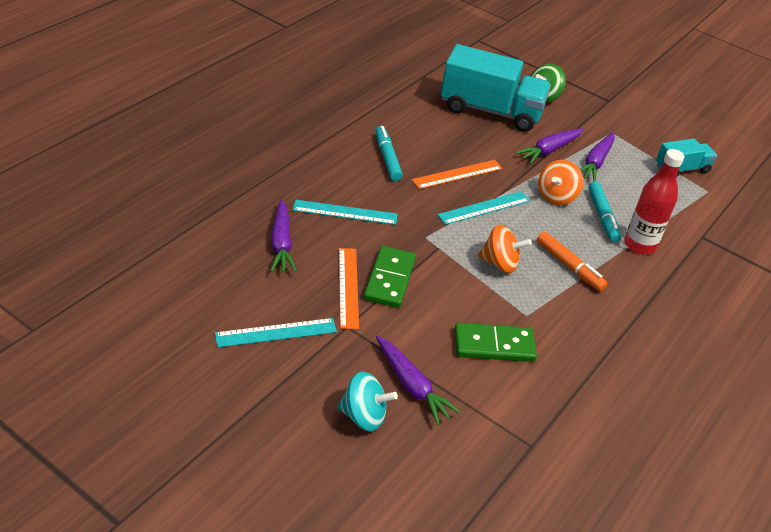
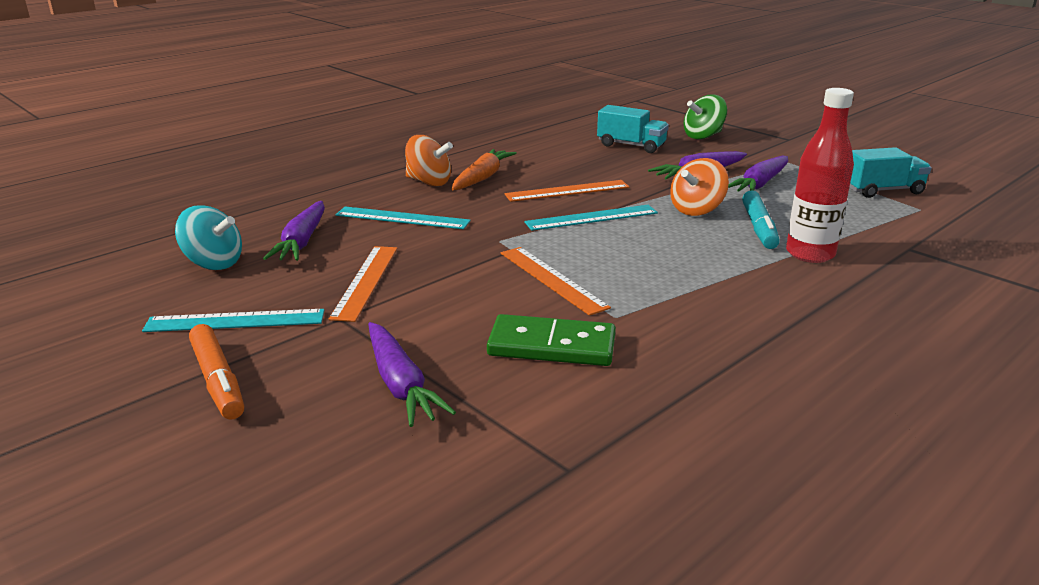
camera: 15 degrees right, 15 degrees down
turquoise spinning top [337,372,398,431] -> turquoise spinning top moved to [175,205,242,270]
green domino [364,246,416,308] -> none
turquoise marker [375,126,403,181] -> orange carrot [452,149,517,190]
turquoise truck [441,44,551,132] -> turquoise truck [597,105,669,153], size x0.53
orange spinning top [478,225,532,273] -> orange spinning top moved to [405,135,453,186]
orange marker [537,232,607,291] -> orange marker moved to [189,324,244,420]
none -> orange ruler [501,247,611,316]

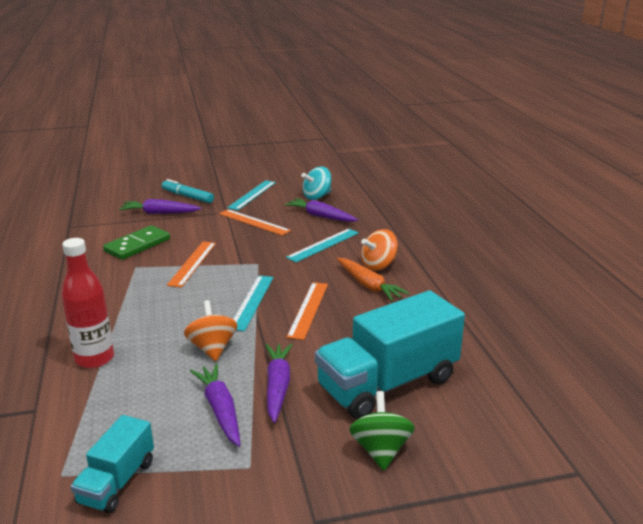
camera: 120 degrees right, 0 degrees up
orange marker [189,324,244,420] -> none
orange ruler [501,247,611,316] -> orange ruler turned 75 degrees counterclockwise [167,241,216,288]
turquoise truck [597,105,669,153] -> turquoise truck [315,290,465,419], size x1.89
turquoise marker [742,190,780,249] -> turquoise marker moved to [162,179,214,203]

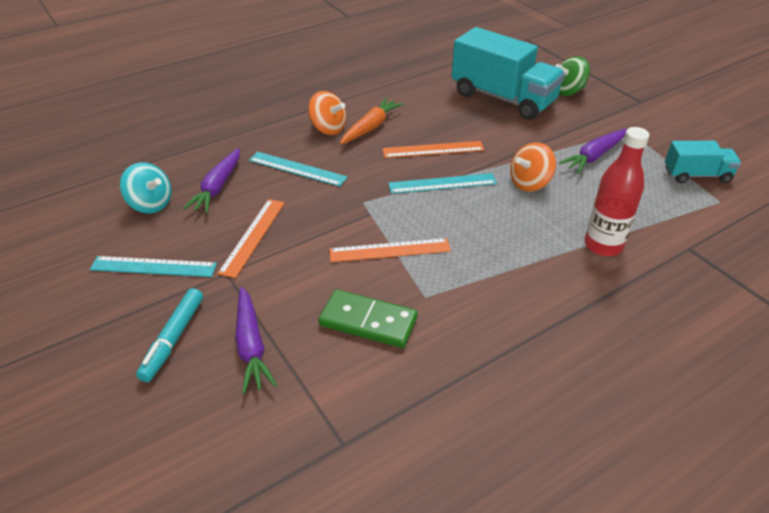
camera: 110 degrees left, 15 degrees up
purple carrot [265,344,292,423] -> none

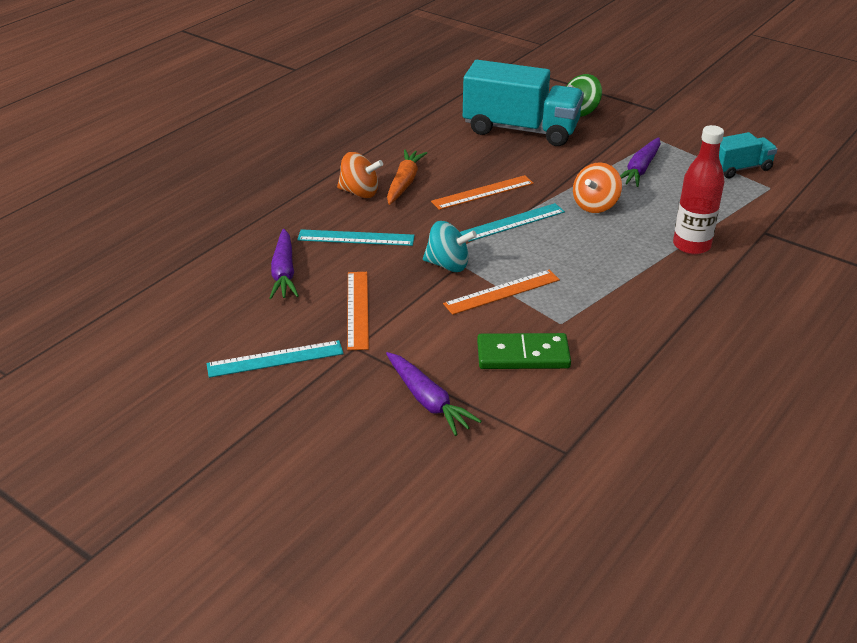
camera: 20 degrees left, 5 degrees down
turquoise spinning top [120,162,171,213] -> turquoise spinning top moved to [423,221,477,272]
turquoise marker [136,288,203,382] -> none

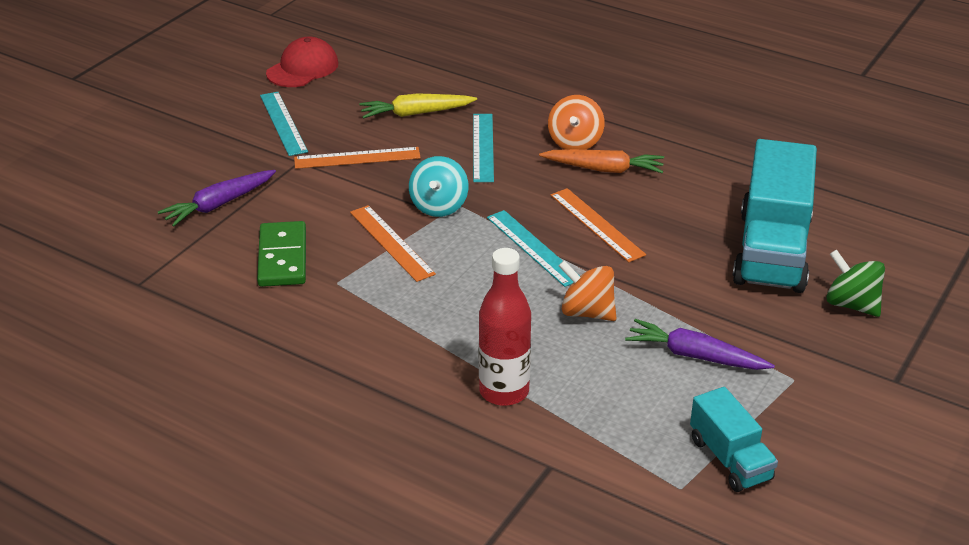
camera: 85 degrees right, 0 degrees up
purple carrot [270,229,299,299] -> yellow carrot [359,93,477,119]
none -> red cap [266,37,339,87]

